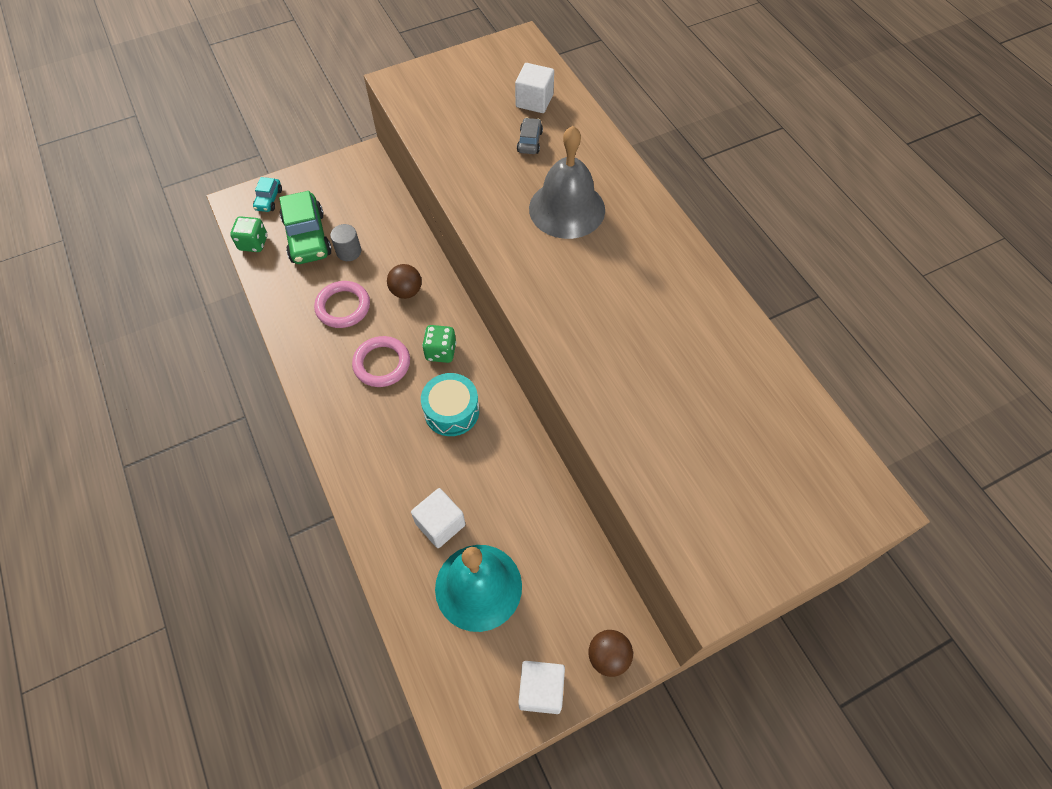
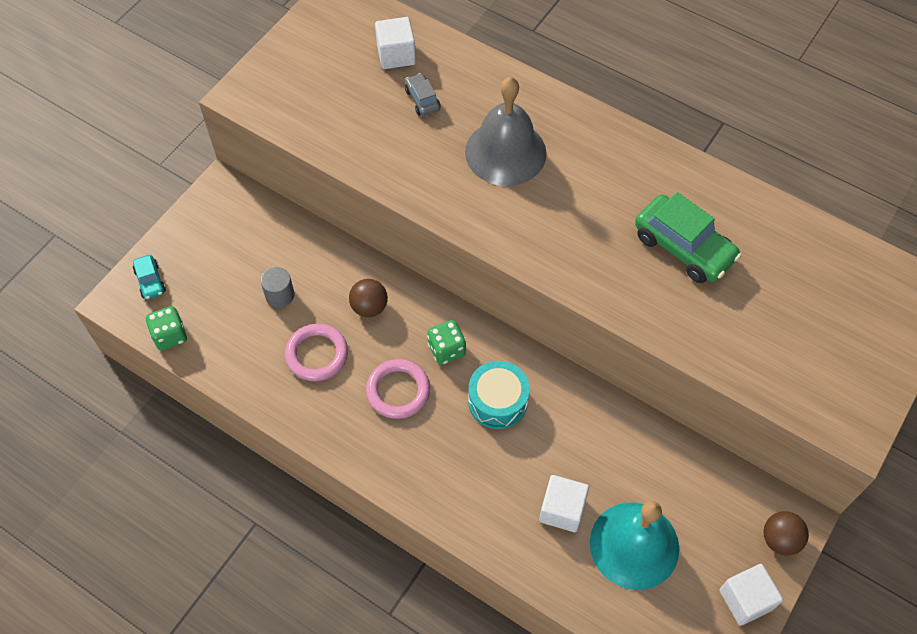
camera: 30 degrees left, 0 degrees up
green car [279,191,332,264] -> green car moved to [635,192,741,283]

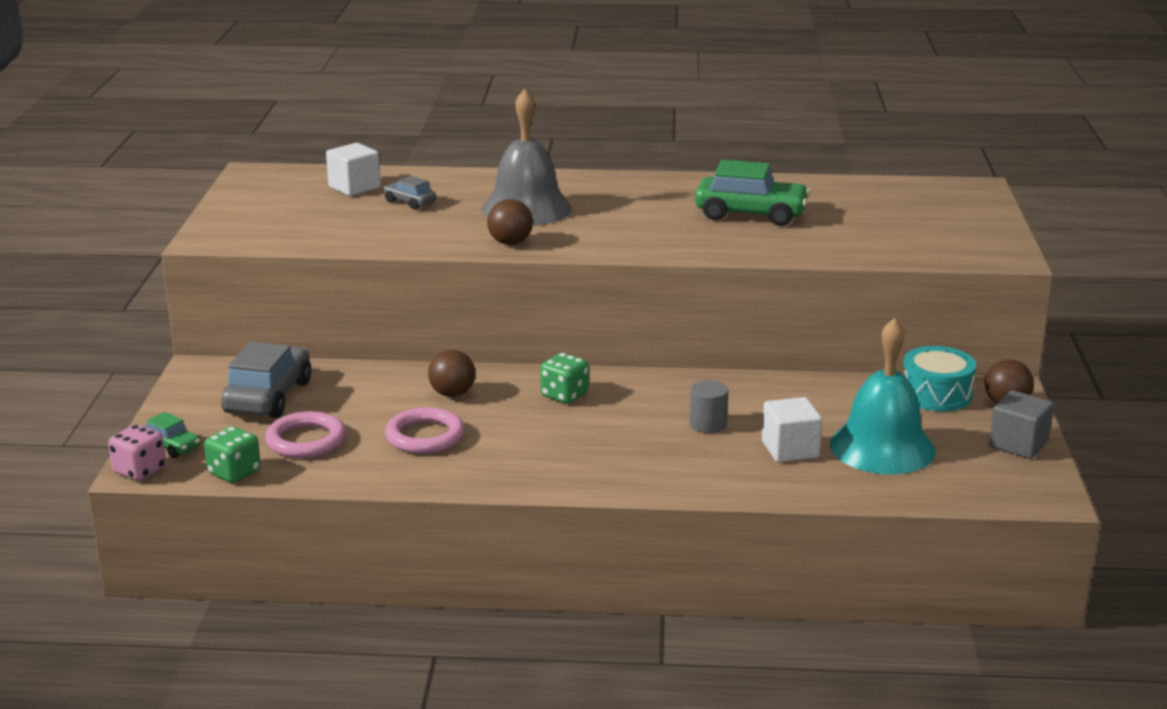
camera: 30 degrees left, 35 degrees down
turquoise car [133,255,166,300] -> green car [144,412,200,458]
grey cylinder [261,267,295,308] -> grey cylinder moved to [690,380,728,433]
pink ring [366,359,430,419] -> pink ring moved to [265,411,346,458]
turquoise drum [468,361,530,429] -> turquoise drum moved to [903,346,976,411]
white cube [720,564,783,626] -> grey cube [989,391,1054,459]
none -> pink dice [108,425,166,481]
none -> grey car [222,342,311,418]
none -> brown ball [487,199,533,245]

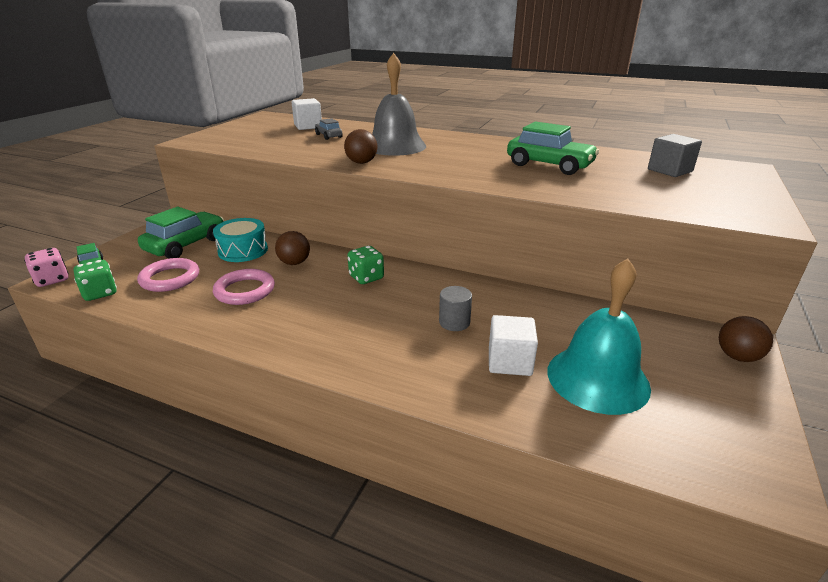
camera: 20 degrees right, 5 degrees up
grey car [222,342,311,418] -> green car [138,207,224,259]
turquoise drum [903,346,976,411] -> turquoise drum moved to [213,218,268,262]
grey cube [989,391,1054,459] -> grey cube moved to [648,134,702,177]

